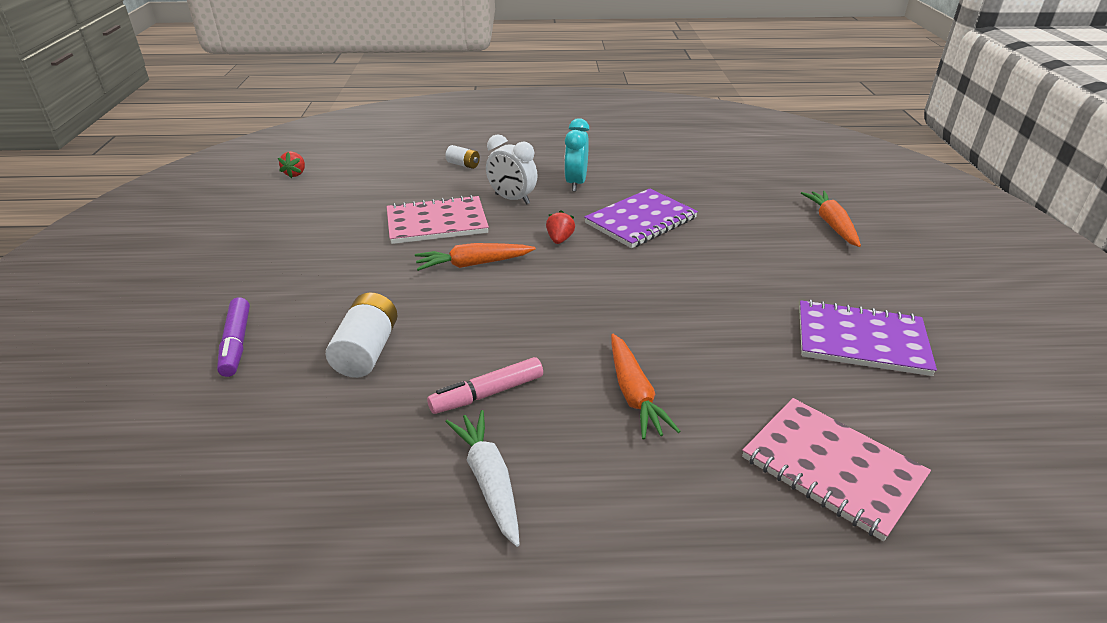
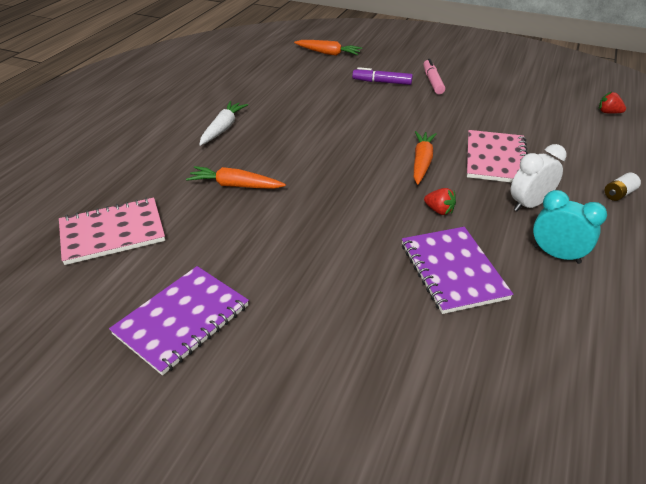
camera: 115 degrees right, 5 degrees up
white battery [326,292,398,378] -> none
pink marker [427,357,543,414] -> pink marker moved to [423,59,445,95]
white carrot [446,410,520,547] -> white carrot turned 75 degrees counterclockwise [199,101,248,146]
orange carrot [801,191,861,247] -> orange carrot moved to [294,40,362,56]

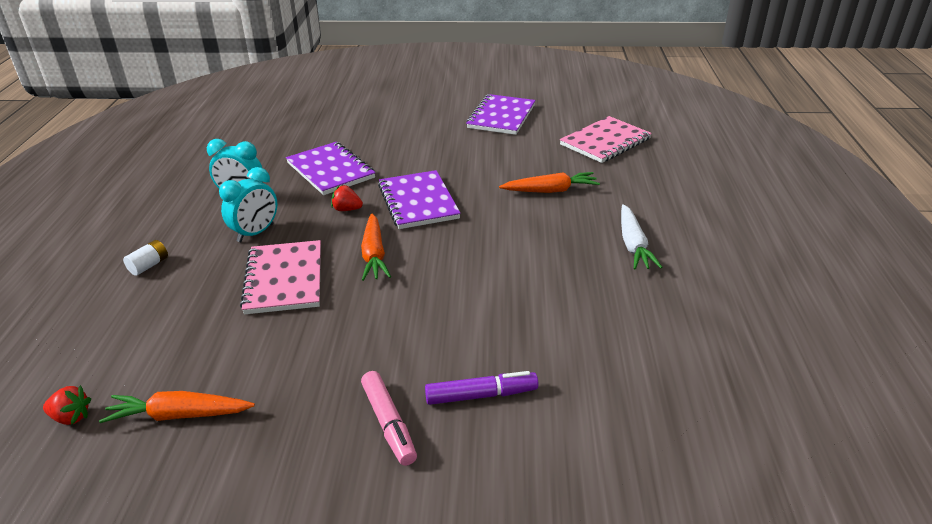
camera: 160 degrees right, 5 degrees down
orange carrot [294,40,362,56] -> orange carrot moved to [99,391,255,423]
white clock [511,144,566,211] -> turquoise clock [219,167,277,242]
none -> purple notebook [378,170,461,229]

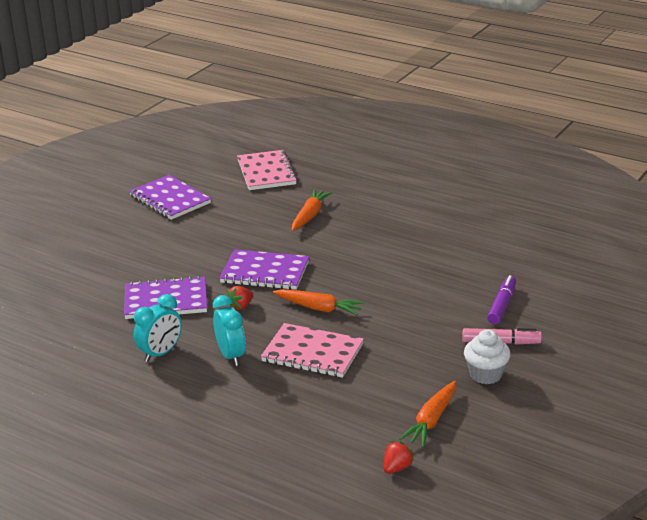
camera: 60 degrees left, 5 degrees down
white battery [123,240,168,276] -> none
white carrot [621,204,662,269] -> none
none -> white cupcake [464,329,511,384]

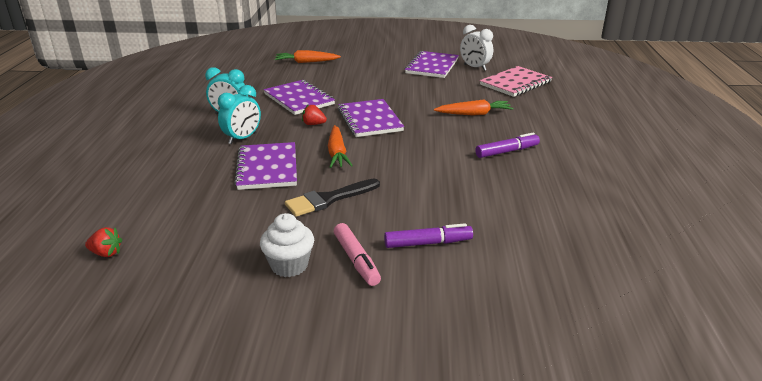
camera: 60 degrees right, 0 degrees up
pink notebook [261,323,364,378] -> purple notebook [234,142,297,190]
orange carrot [399,381,456,447] -> orange carrot moved to [275,50,341,63]
none -> black brush [285,179,380,217]
none -> white clock [460,25,493,71]
none -> purple marker [475,133,540,158]

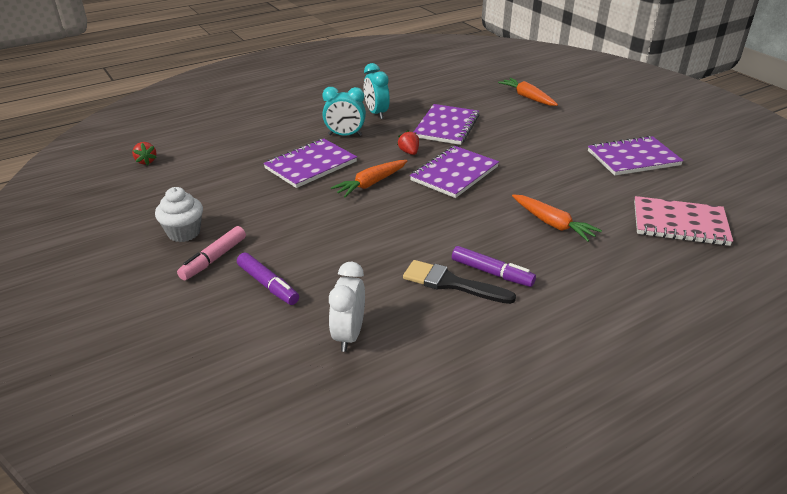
camera: 55 degrees right, 5 degrees up
black brush [285,179,380,217] -> black brush moved to [403,260,516,304]
white clock [460,25,493,71] -> white clock moved to [329,262,365,352]

